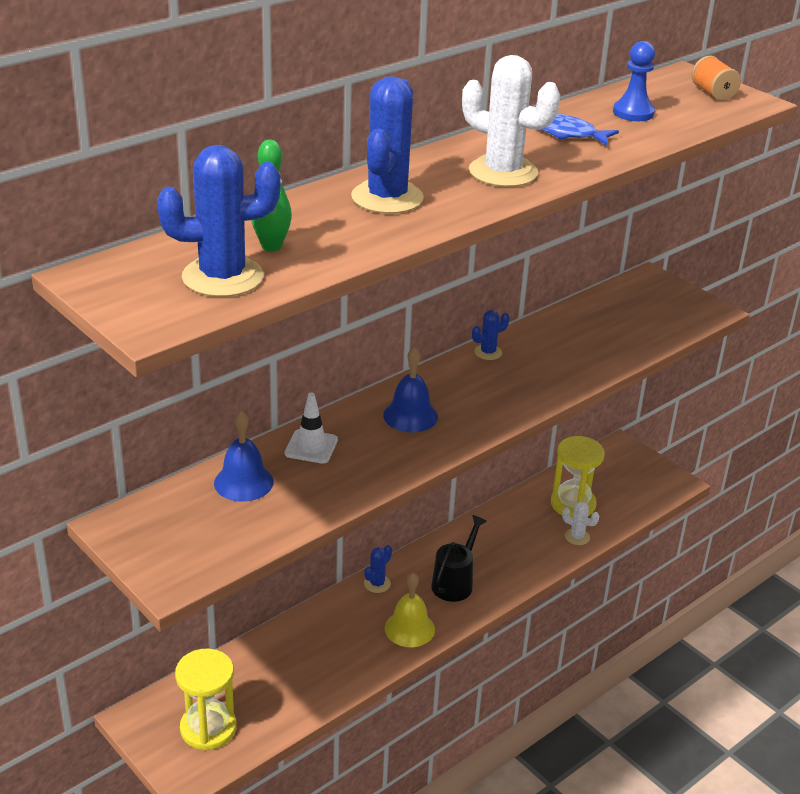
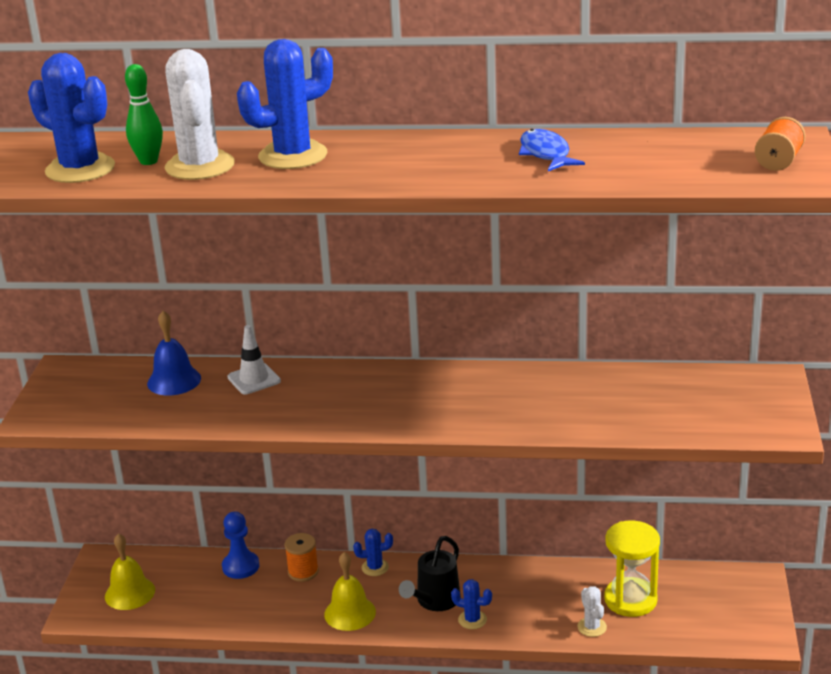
camera: 50 degrees right, 5 degrees down
yellow hourglass [175,649,236,751] -> yellow bell [105,533,155,610]
blue bell [383,347,438,433] -> none
black watering can [431,515,487,602] -> black watering can turned 135 degrees clockwise [399,536,461,611]
white cactus [462,55,560,187] -> white cactus moved to [165,49,235,180]
blue cactus [472,310,509,360] -> blue cactus moved to [451,579,492,629]
blue pawn [613,41,655,121] -> blue pawn moved to [222,512,259,579]
none -> orange spool [285,533,319,582]

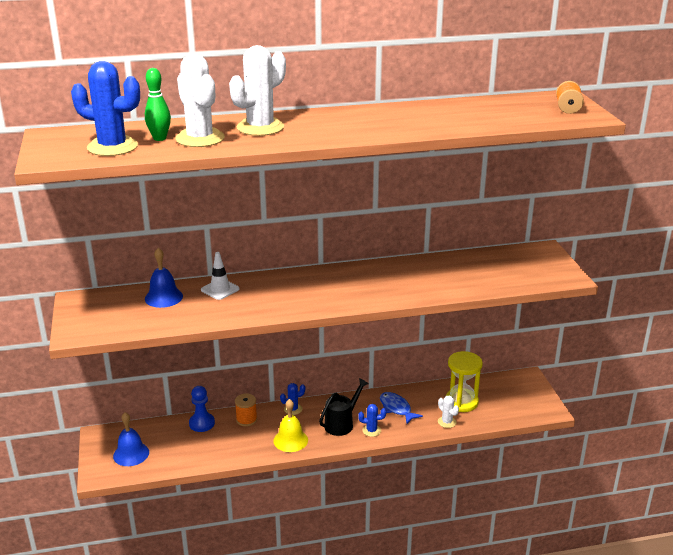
camera: 20 degrees left, 0 degrees up
yellow bell [105,533,155,610] -> blue bell [113,412,149,466]
blue cactus [237,39,333,169] -> white cactus [229,45,286,136]
black watering can [399,536,461,611] -> black watering can turned 150 degrees counterclockwise [319,378,369,436]
blue fish [519,129,585,171] -> blue fish moved to [380,392,423,424]

